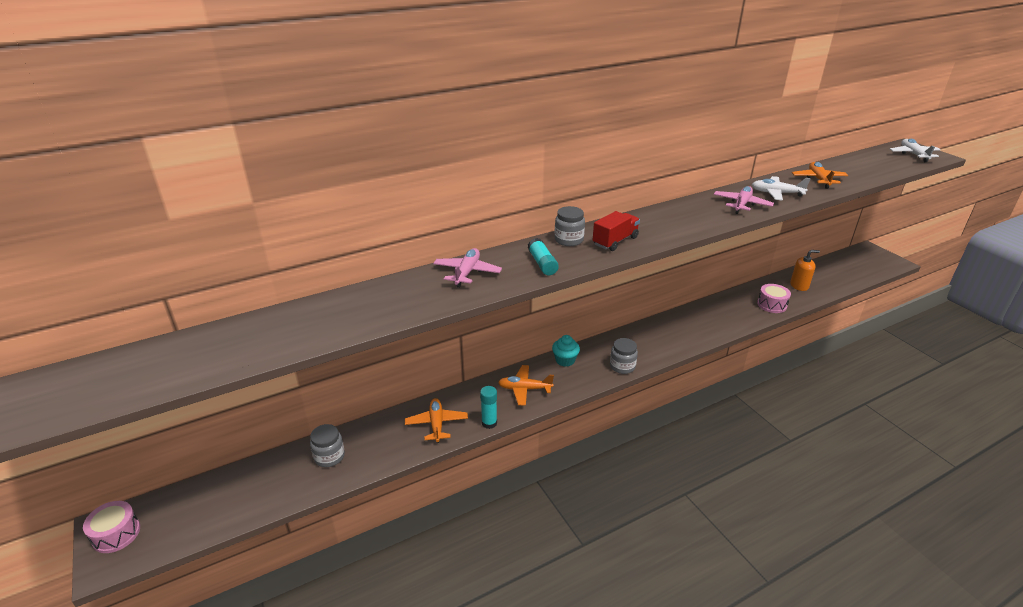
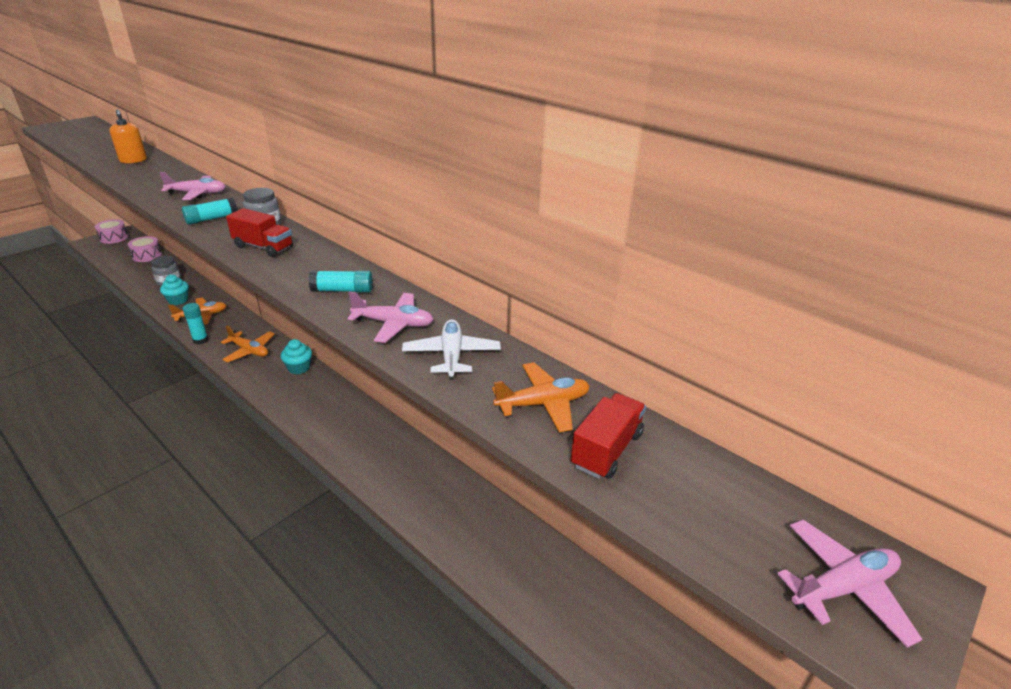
camera: 70 degrees right, 0 degrees up
orange plane [498,365,554,406] -> orange plane turned 135 degrees clockwise [221,325,274,362]
grey jar [610,338,638,374] -> none
pink drum [757,284,791,313] -> pink drum moved to [128,236,162,262]
orange soap dispenser [790,250,820,291] -> orange soap dispenser moved to [109,109,147,164]
white plane [890,139,941,162] -> pink plane [777,520,922,648]
none -> turquoise cupcake [160,274,189,305]
none -> turquoise glue stick [309,270,373,293]
none -> red truck [571,393,646,479]

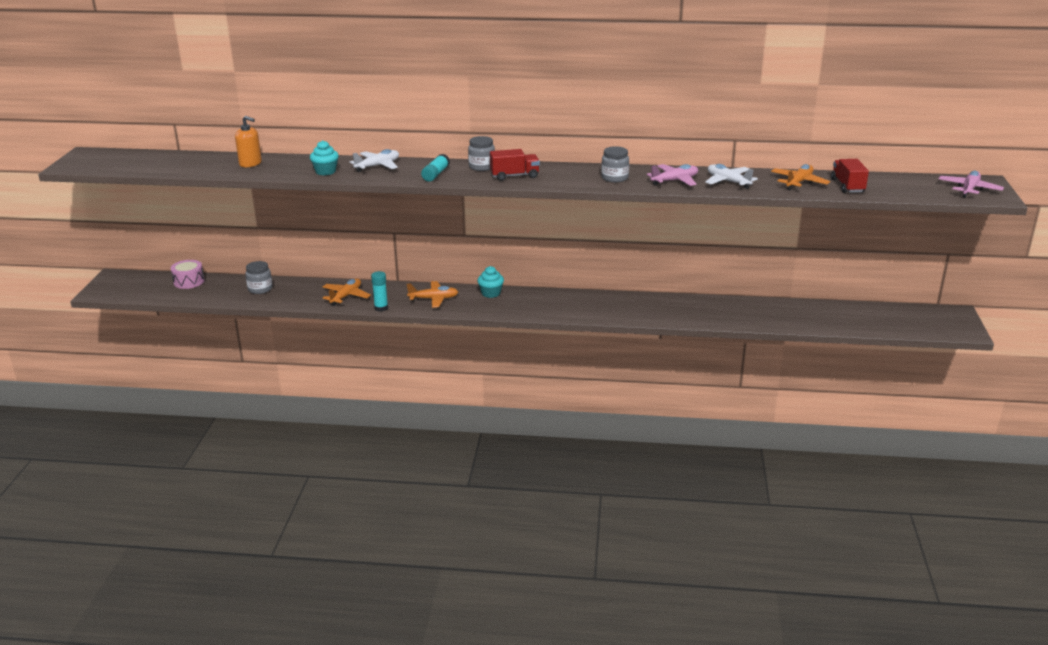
camera: 35 degrees left, 5 degrees down
pink drum [95,219,128,244] -> none
pink plane [159,172,226,200] -> white plane [350,149,399,172]
turquoise cupcake [160,274,189,305] -> turquoise cupcake moved to [310,140,339,175]
turquoise glue stick [309,270,373,293] -> grey jar [601,146,629,182]

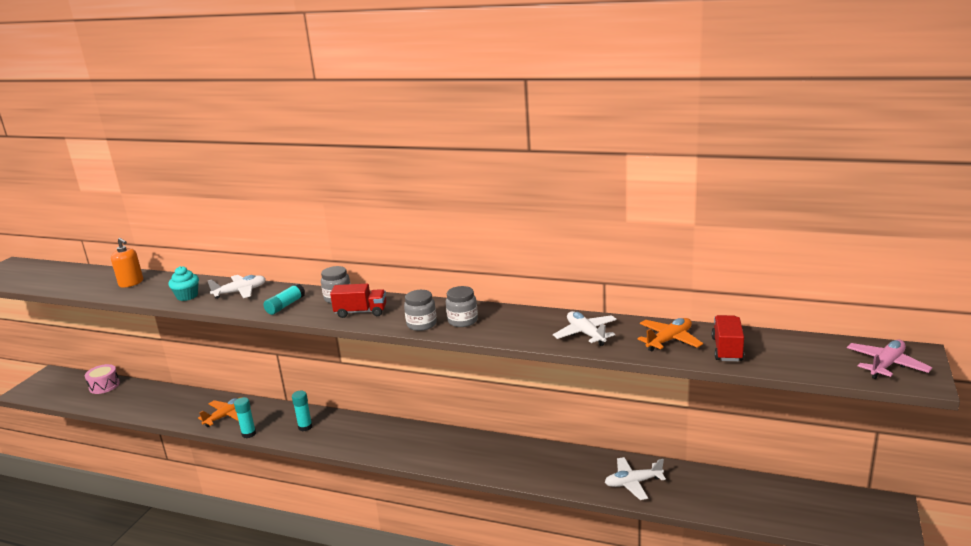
camera: 15 degrees right, 5 degrees down
grey jar [245,261,273,294] -> grey jar moved to [404,290,437,331]
orange plane [407,281,458,308] -> turquoise glue stick [292,391,313,431]
turquoise cupcake [477,266,504,298] -> none
pink plane [647,164,698,186] -> none
none -> white plane [605,457,666,500]

